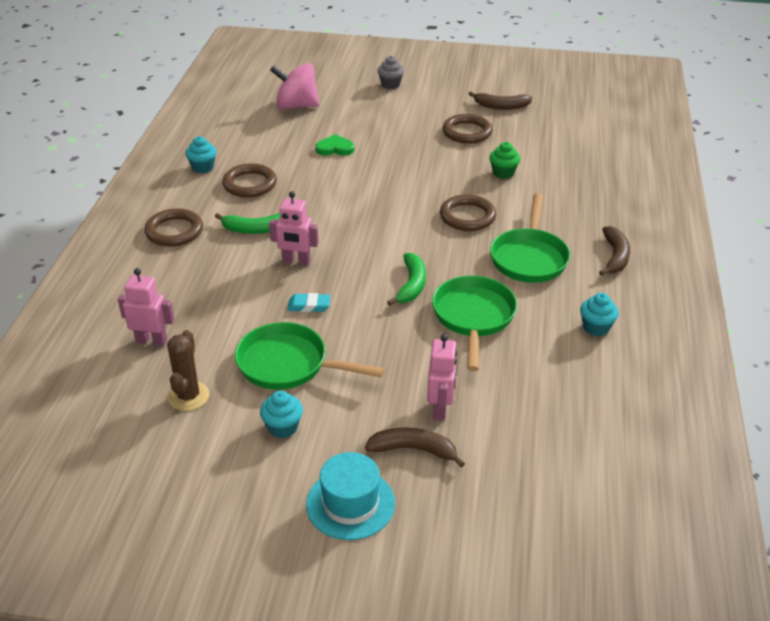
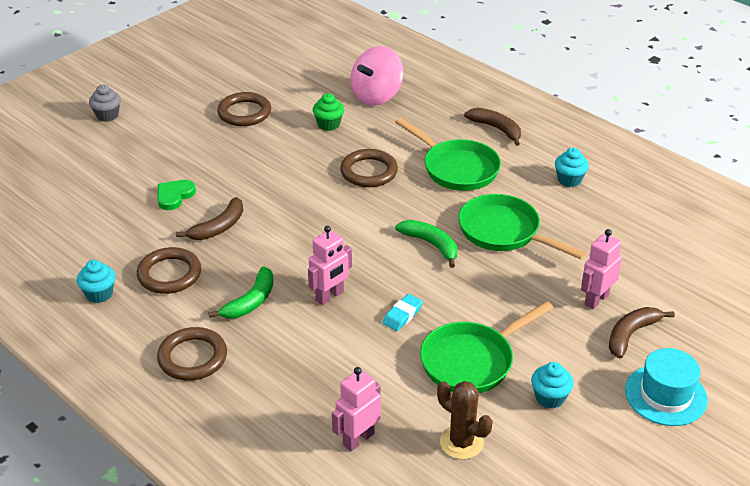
camera: 55 degrees left, 0 degrees up
pink spinning top [270,63,320,109] -> pink spinning top moved to [351,46,404,106]
pink robot [427,334,457,420] -> pink robot turned 90 degrees counterclockwise [581,229,622,309]
brown banana [469,91,532,110] -> brown banana moved to [176,197,243,240]

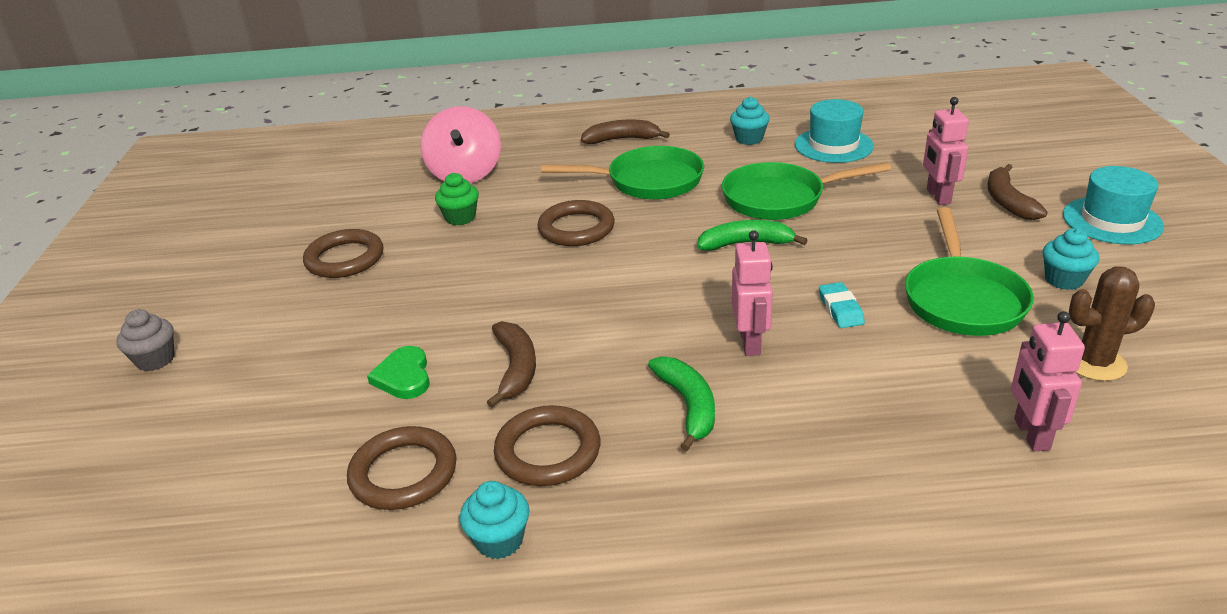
camera: 45 degrees left, 5 degrees down
brown ring [157,327,227,381] -> brown ring moved to [347,426,456,510]
none -> turquoise hat [795,99,874,163]

